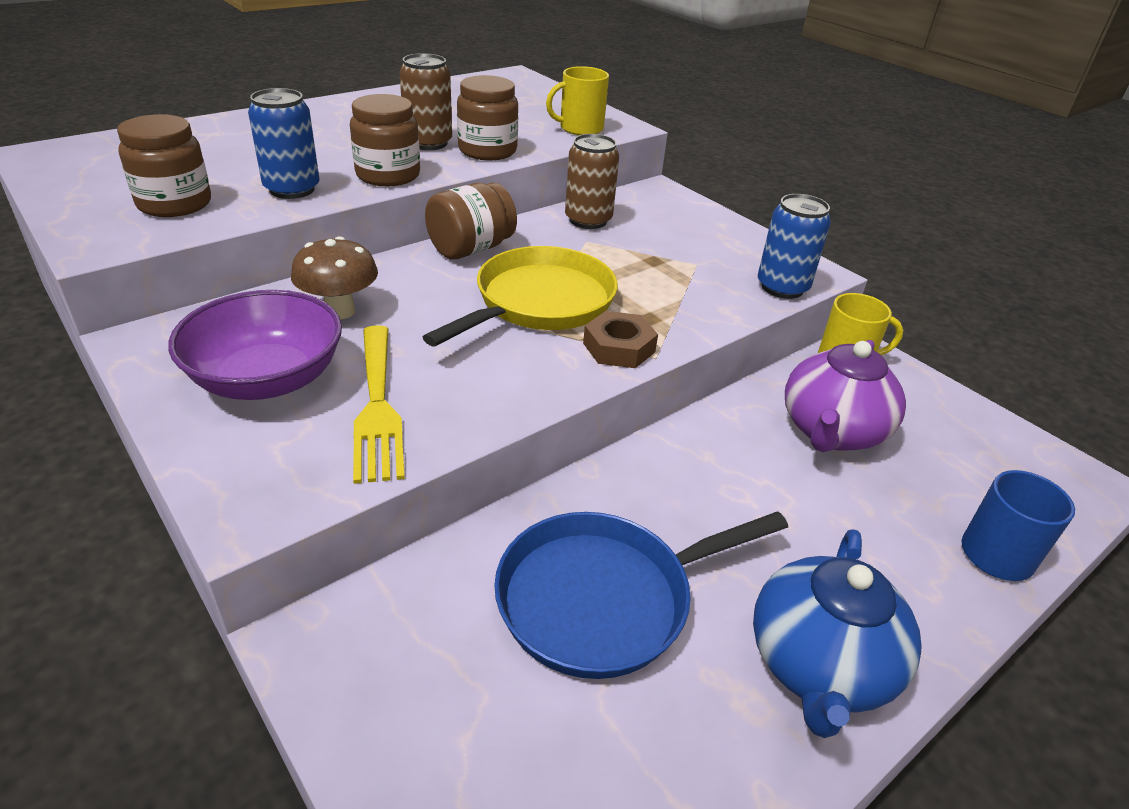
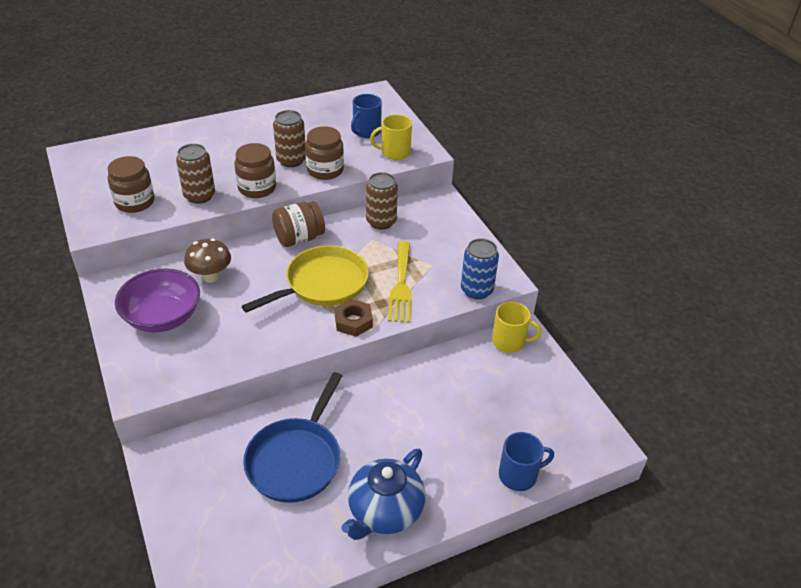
camera: 15 degrees right, 5 degrees up
blue can [248,88,319,199] -> brown can [176,144,215,204]
yellow fork [353,325,405,484] -> yellow fork moved to [388,241,412,323]
blue pan [494,511,788,679] -> blue pan turned 60 degrees counterclockwise [243,372,342,503]
purple teapot [785,340,906,452] -> none
none -> blue mug [351,94,382,138]

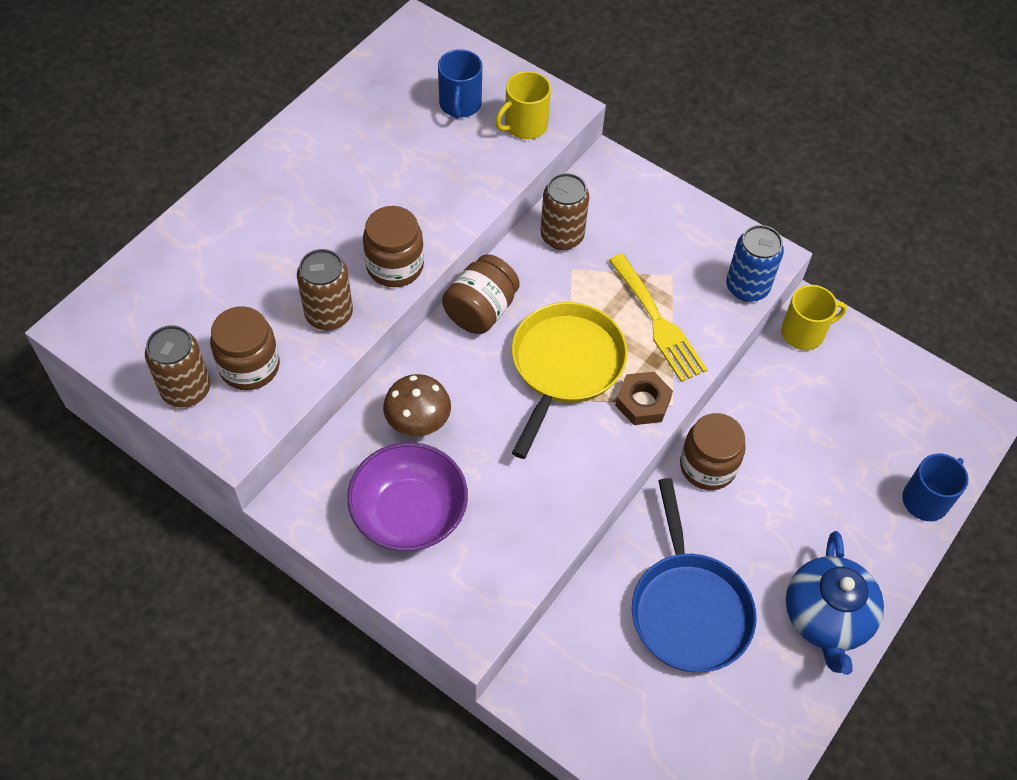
camera: 30 degrees left, 15 degrees up
brown can [273,110,306,167] -> brown can moved to [145,325,210,407]
brown jar [305,126,344,180] -> brown jar moved to [680,413,746,490]

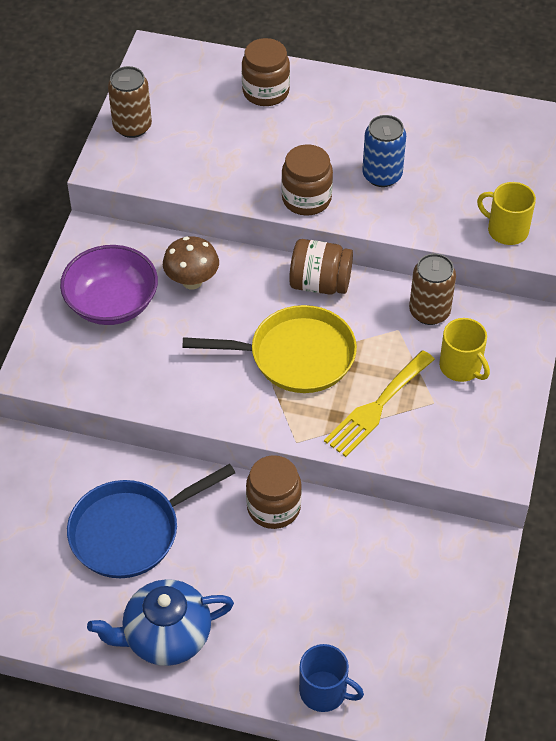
camera: 70 degrees right, 5 degrees down
brown jar [210,306,280,390] -> brown jar moved to [242,38,290,106]
brown can [297,249,353,330] -> none
blue mug [438,50,482,119] -> none
brown nut [615,372,673,425] -> none
blue can [726,225,784,302] -> blue can moved to [362,115,406,187]
yellow mug [781,285,847,350] -> yellow mug moved to [439,318,490,382]

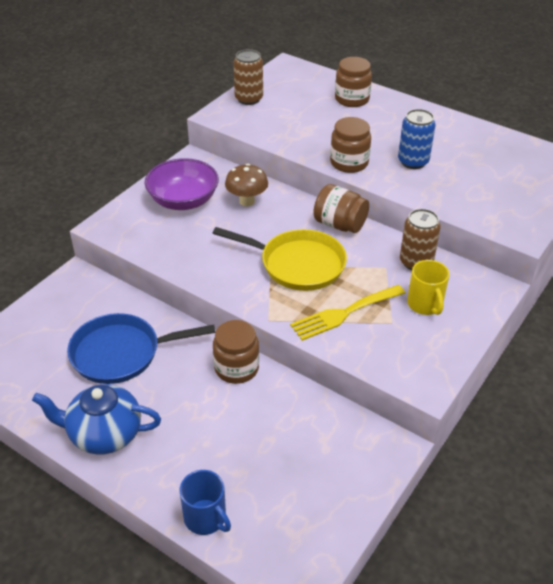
camera: 20 degrees right, 10 degrees down
yellow mug [477,182,536,245] -> none

